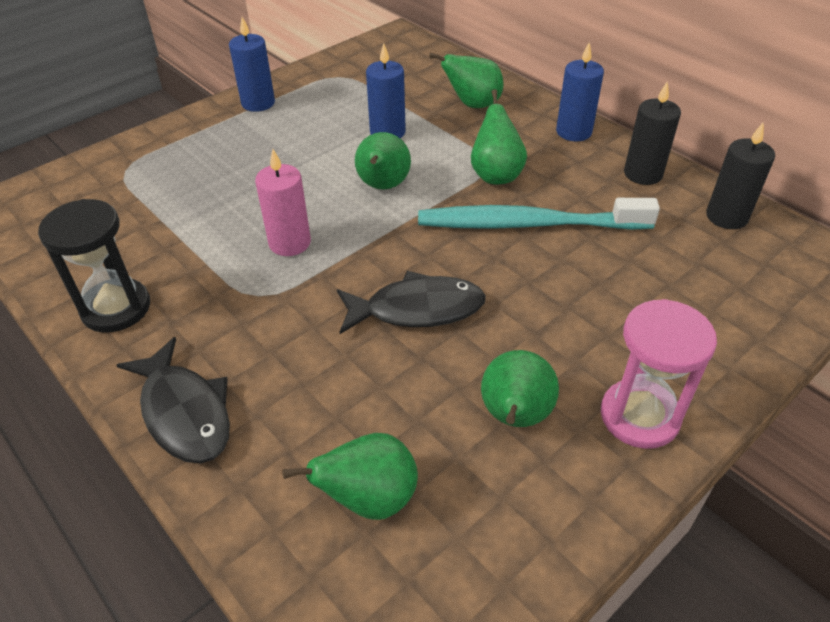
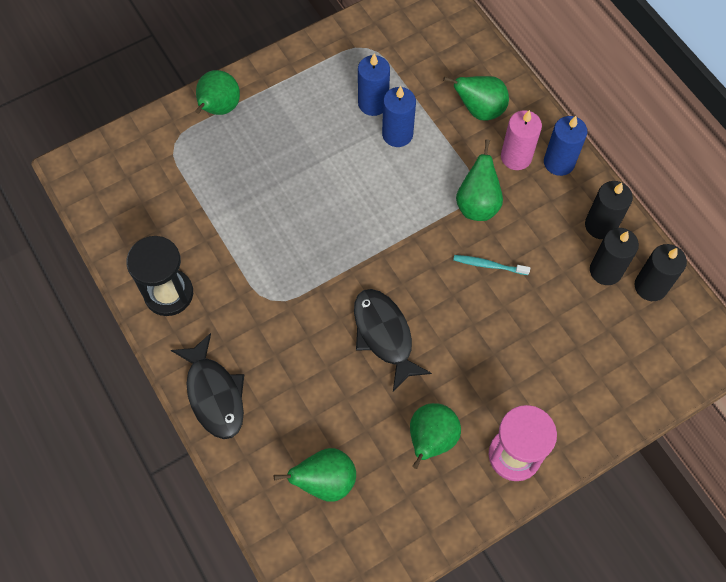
camera: 10 degrees right, 20 degrees up
blue candle [229,17,275,112] -> blue candle moved to [358,53,390,116]
pink candle [255,149,311,256] -> pink candle moved to [501,110,542,170]
black fish [337,271,486,334] -> black fish turned 120 degrees counterclockwise [354,289,432,392]
green pear [355,132,411,190] -> green pear moved to [195,70,240,115]
turquoise toothbrush [418,198,660,230] -> turquoise toothbrush [453,255,530,275], size x0.41
none -> black candle [590,228,639,285]

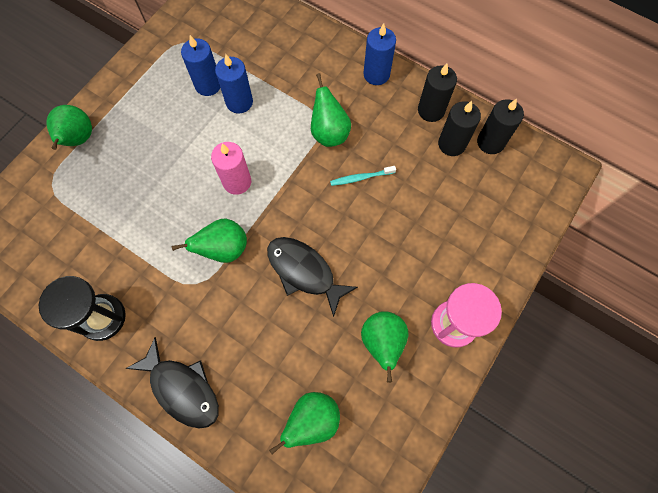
camera: 25 degrees left, 5 degrees up
green pear [443,76,509,121] -> green pear moved to [171,218,247,263]
pink candle [501,110,542,170] -> pink candle moved to [211,142,251,195]

